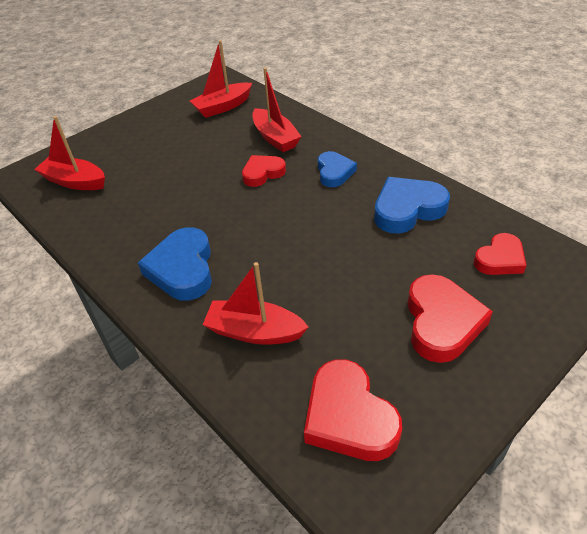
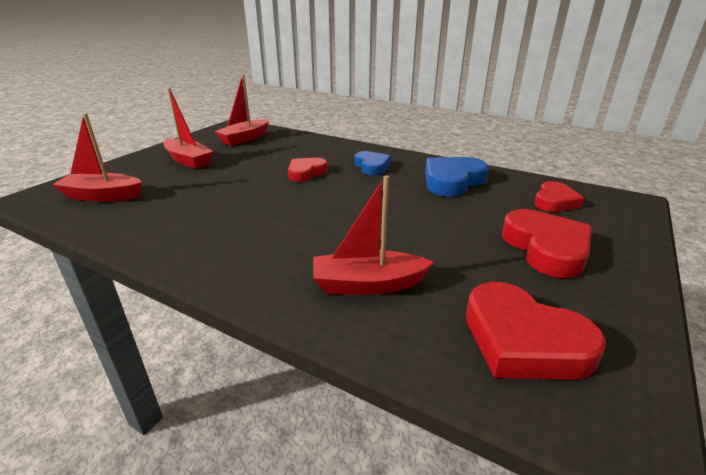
camera: 20 degrees left, 15 degrees down
blue heart [138,227,212,301] -> none
red boat [252,67,302,152] -> red boat moved to [163,88,213,169]

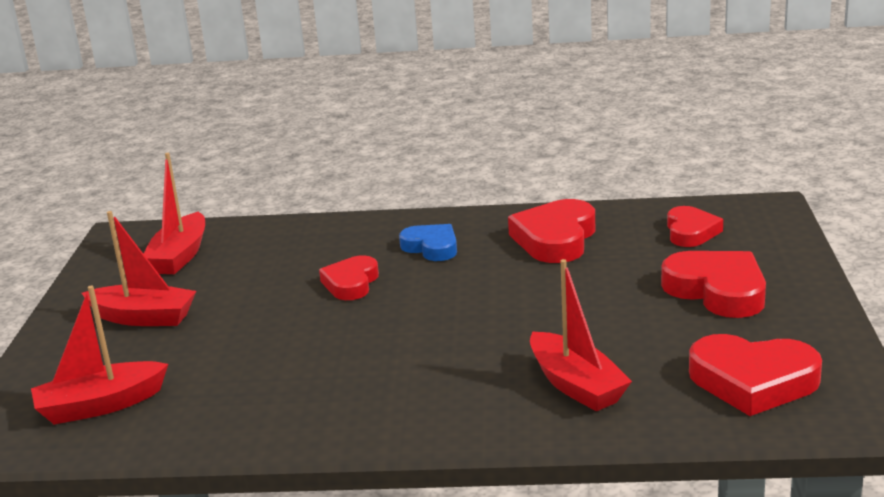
camera: 25 degrees left, 5 degrees down
red boat [313,175,434,295] -> red boat turned 90 degrees counterclockwise [530,259,632,411]
blue heart [425,157,489,197] -> red heart [508,199,595,263]

